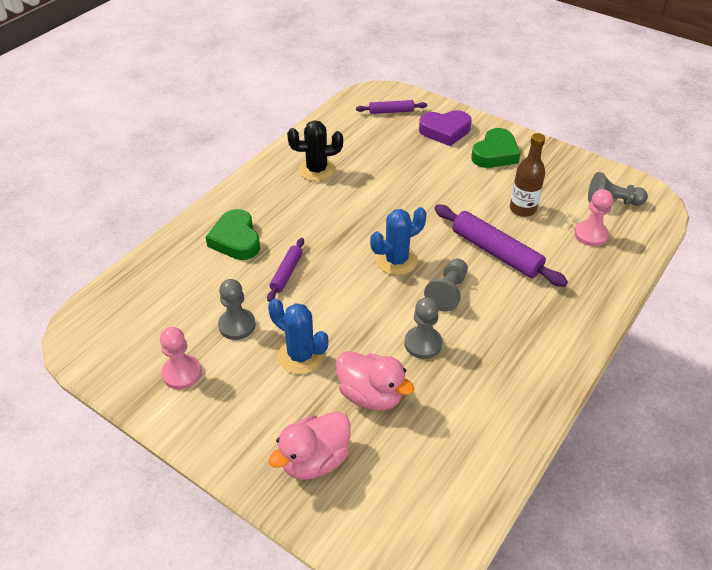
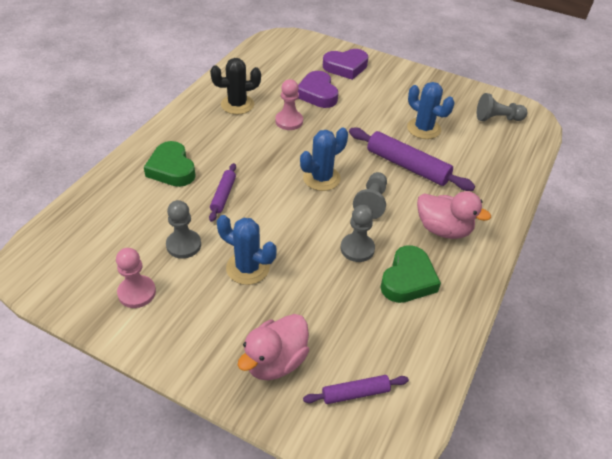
camera: 10 degrees left, 0 degrees up
pink duck [336,351,415,410] -> pink duck moved to [417,191,491,239]
purple rolling pin [356,100,427,114] -> purple rolling pin moved to [303,375,409,404]
green heart [471,128,521,168] -> green heart moved to [380,245,441,303]
brown bottle [510,133,545,217] -> blue cactus [407,82,454,139]
pink pawn [574,189,613,246] -> pink pawn moved to [275,79,303,130]
none -> purple heart [298,71,338,108]

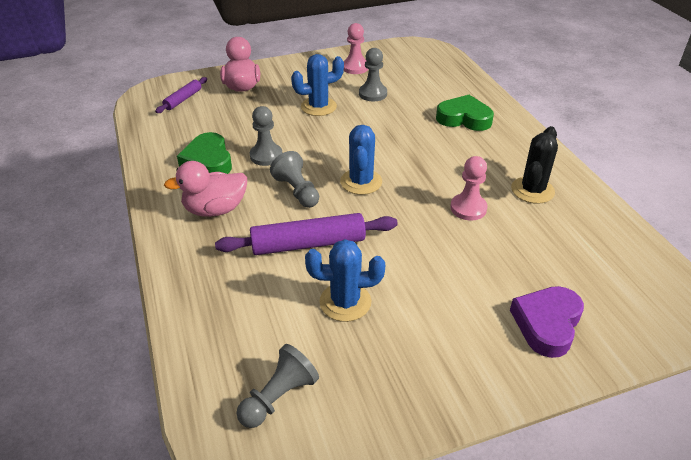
camera: 135 degrees right, 5 degrees down
purple rolling pin [209,163,236,222] -> none
purple heart [298,71,338,108] -> none

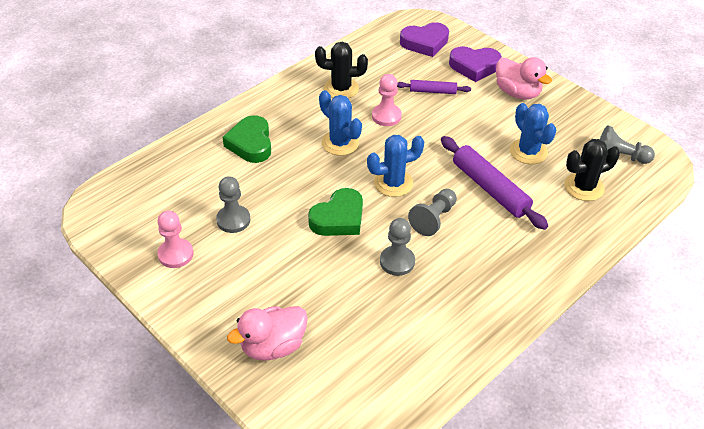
camera: 115 degrees left, 5 degrees up
purple rolling pin [155,77,207,113] -> purple rolling pin moved to [397,80,471,94]
pink duck [164,161,247,217] -> pink duck moved to [496,57,552,100]
green heart [177,132,232,174] -> green heart moved to [308,188,363,236]
blue cactus [291,54,344,116] -> blue cactus moved to [319,90,362,156]
none -> purple heart [400,22,449,57]
none -> black cactus [564,139,620,201]

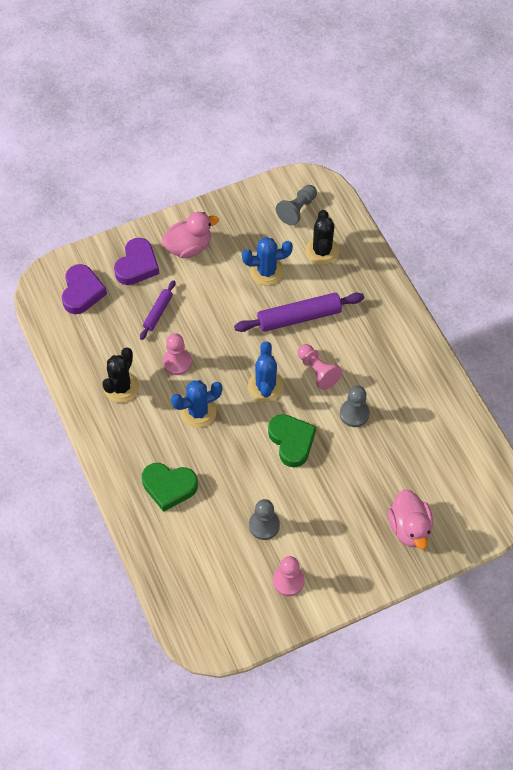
camera: 70 degrees left, 15 degrees up
grey pawn [408,189,457,236] -> pink pawn [297,344,343,390]

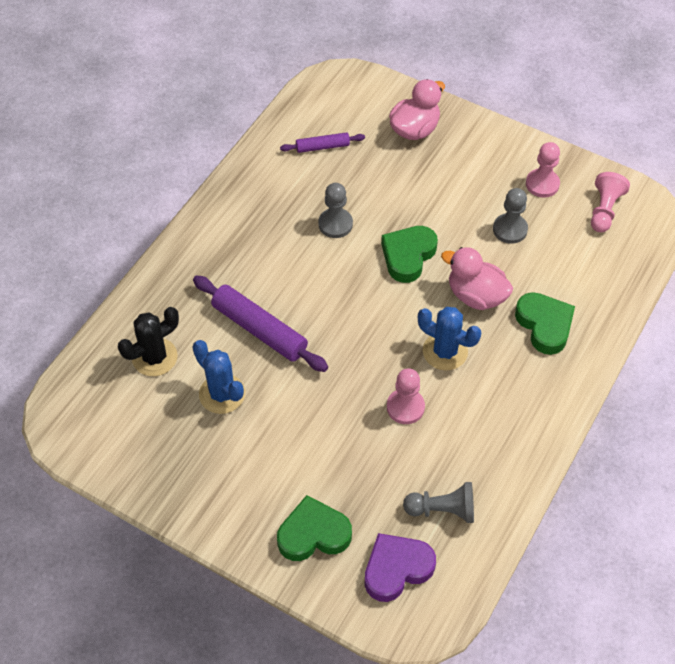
camera: 125 degrees left, 5 degrees down
black cactus [102,347,139,403] -> none
purple heart [114,238,160,285] -> green heart [277,495,352,561]
purple rolling pin [140,280,175,340] -> purple rolling pin moved to [280,132,365,153]
pink duck [162,212,219,258] -> pink duck moved to [441,247,513,310]
blue cactus [248,341,284,402] -> none
grey pawn [276,185,317,226] -> grey pawn moved to [403,482,474,523]
pink pawn [297,344,343,390] -> pink pawn moved to [591,172,630,232]

